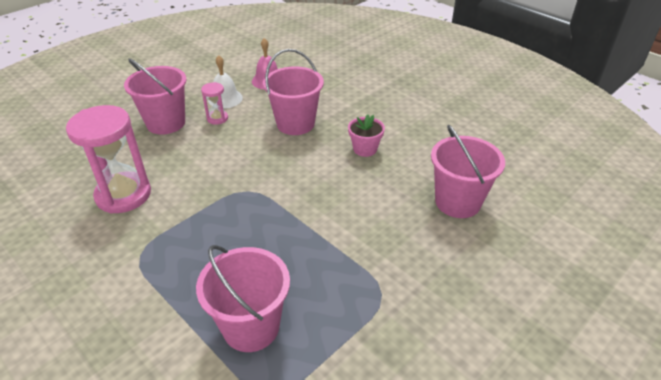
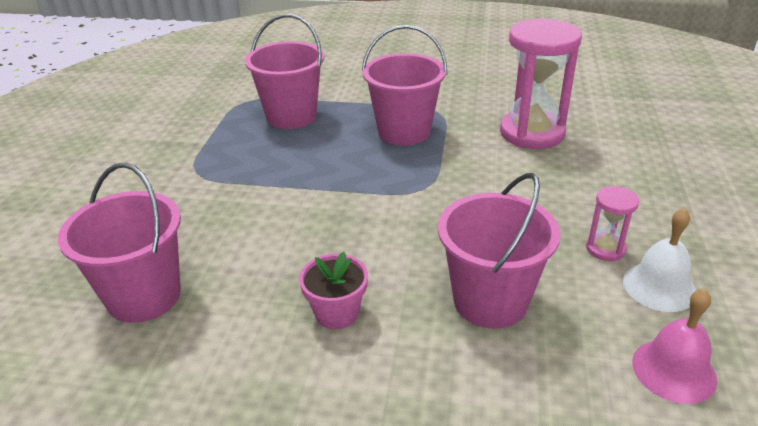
camera: 145 degrees right, 5 degrees down
pink bucket [124,58,187,135] -> pink bucket moved to [362,25,447,146]

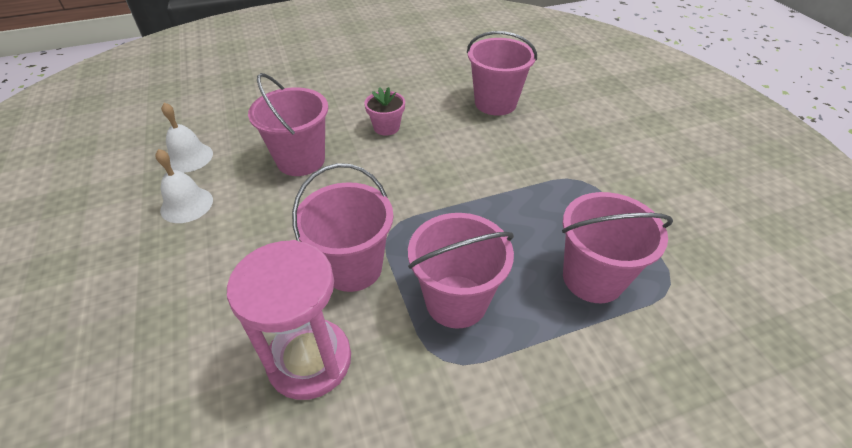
camera: 150 degrees right, 10 degrees up
pink hourglass [586,186,639,261] -> none
pink bell [632,289,717,404] -> white bell [161,102,213,173]
none -> pink bucket [292,163,394,292]

